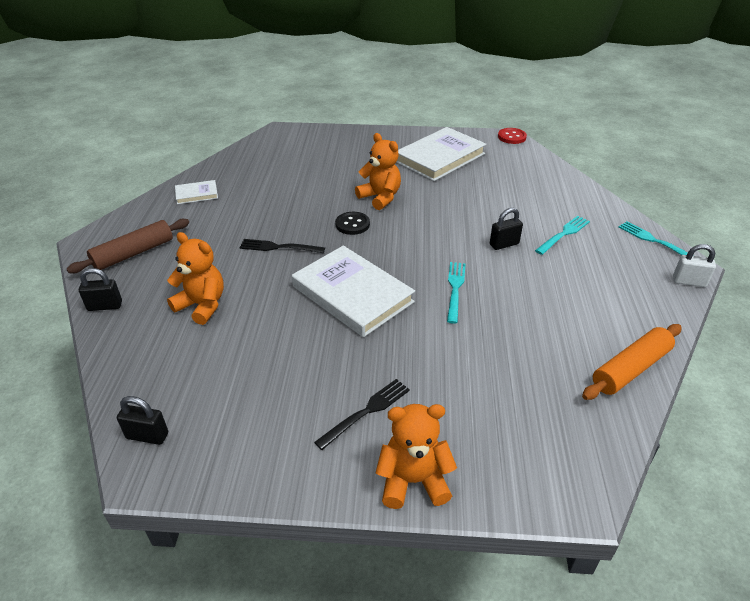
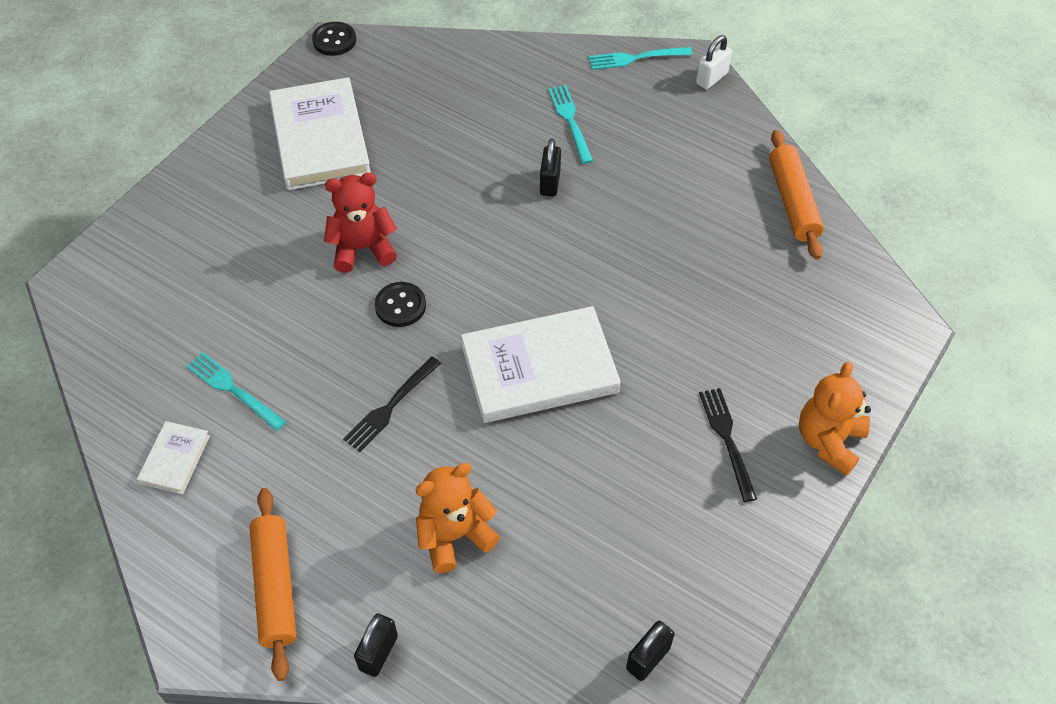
camera: 60 degrees left, 15 degrees up
brown rolling pin [66,219,189,273] -> orange rolling pin [249,488,296,681]
orange teddy bear [355,133,401,210] -> red teddy bear [324,173,397,273]
turquoise fork [447,262,466,324] -> turquoise fork moved to [187,352,286,431]
red button [498,128,527,144] -> black button [312,22,356,56]

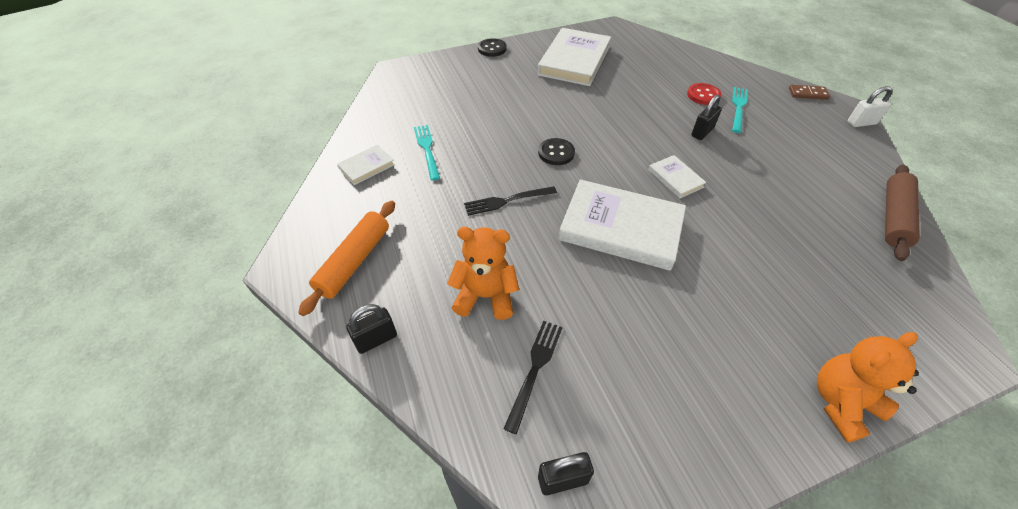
camera: 35 degrees right, 5 degrees down
black button [312,22,356,56] -> black button moved to [478,38,507,57]
red teddy bear [324,173,397,273] -> none
turquoise fork [589,47,693,70] -> brown domino [789,85,830,100]
black fork [699,388,757,502] -> black fork moved to [504,321,563,434]
orange rolling pin [769,130,824,259] -> brown rolling pin [885,164,920,261]
none -> white book [648,155,707,199]
none -> red button [687,83,722,105]

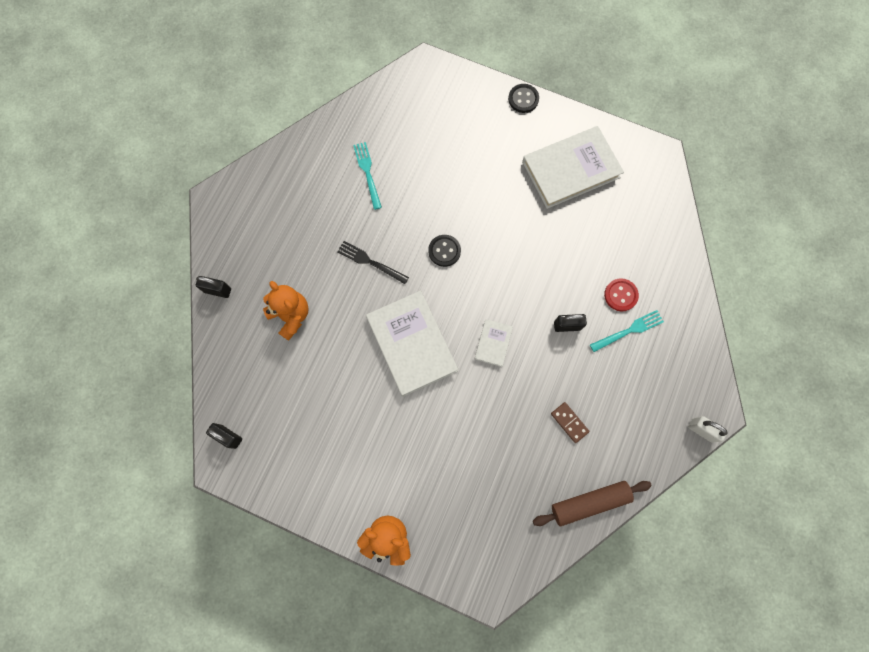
camera: 45 degrees right, 25 degrees up
orange rolling pin [298,201,395,316] -> none
white book [337,145,395,185] -> none
turquoise fork [414,125,440,180] -> turquoise fork turned 45 degrees counterclockwise [353,142,382,210]
black fork [504,321,563,434] -> none
brown domino [789,85,830,100] -> brown domino moved to [551,402,589,443]

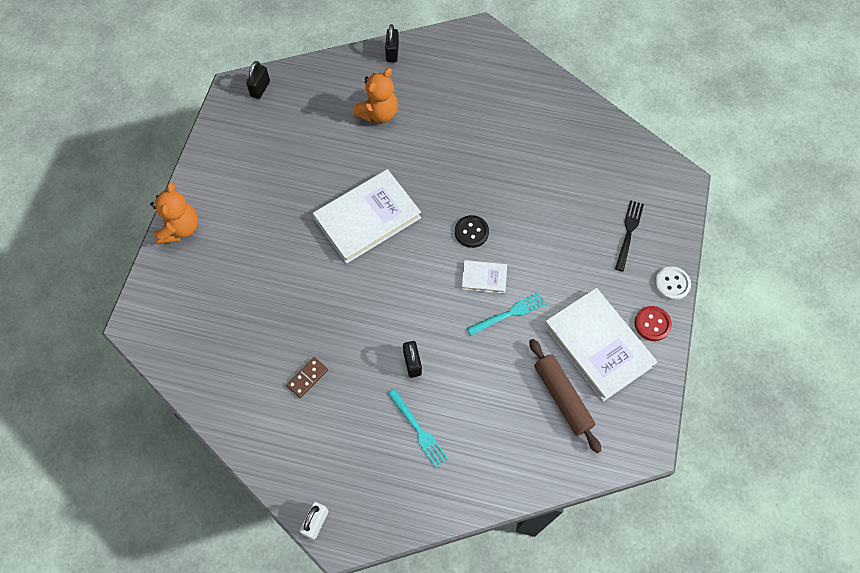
camera: 80 degrees right, 10 degrees down
black fork [337,241,409,284] -> black fork moved to [615,200,644,272]
turquoise fork [353,142,382,210] -> turquoise fork moved to [467,292,546,336]
white book [475,319,513,367] -> white book moved to [461,260,507,294]
black button [508,84,539,113] -> white button [654,266,691,300]
brown rolling pin [533,481,652,526] -> brown rolling pin moved to [529,339,601,453]
red button [604,278,639,311] -> red button moved to [635,306,672,341]

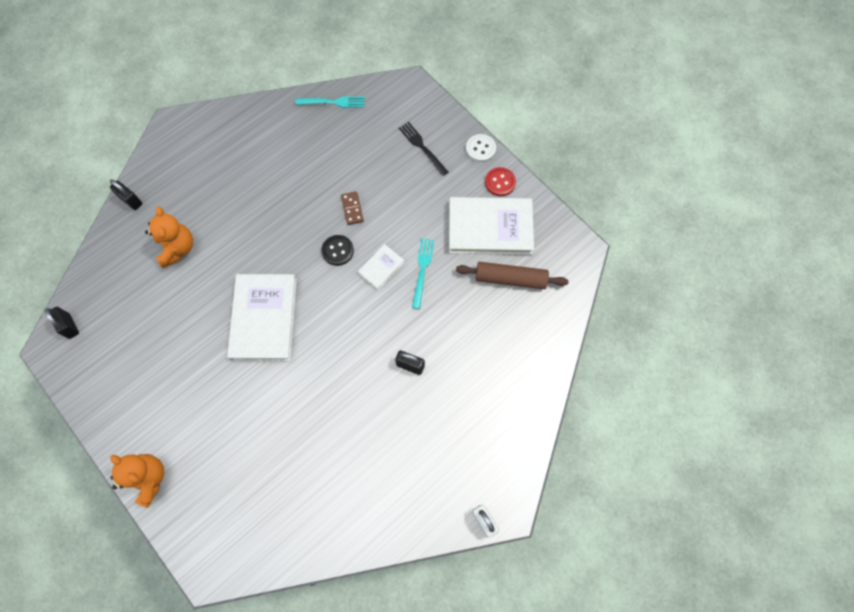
camera: 55 degrees left, 5 degrees up
brown domino [286,357,328,398] -> brown domino moved to [341,191,364,225]
turquoise fork [387,389,449,468] -> turquoise fork moved to [295,97,365,108]

